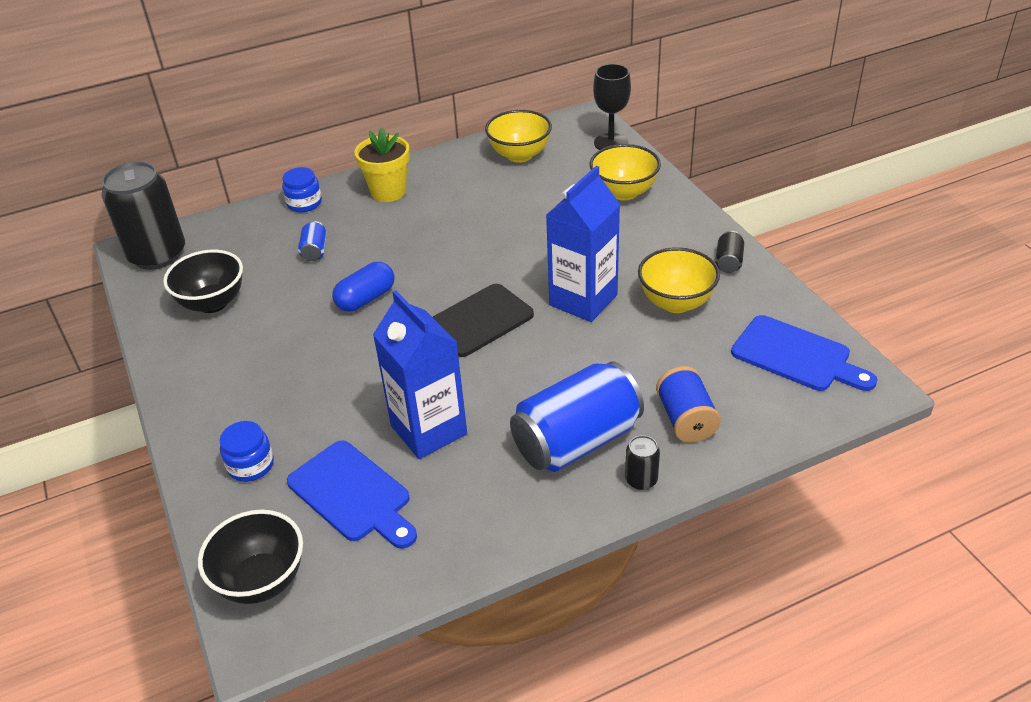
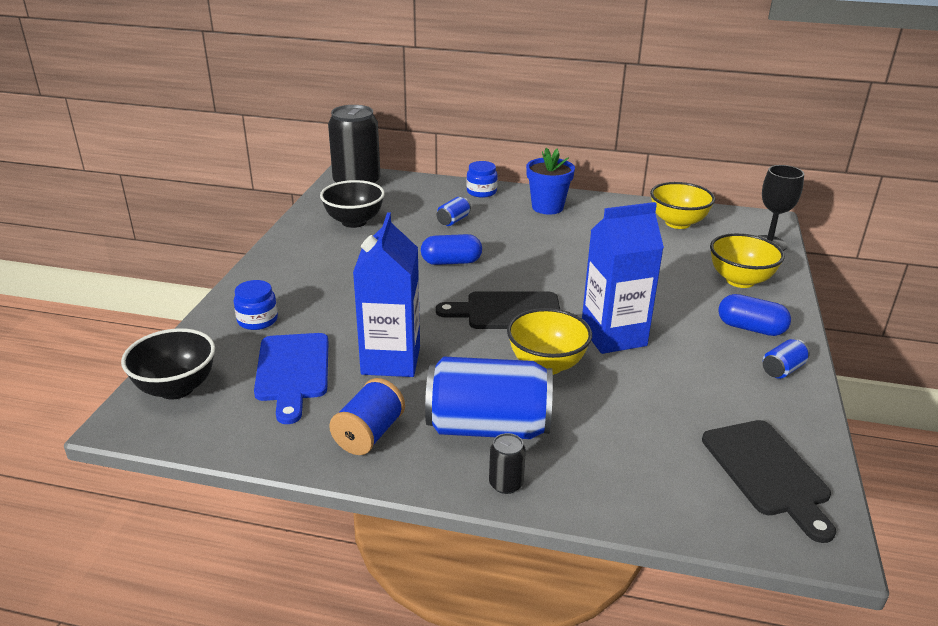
camera: 35 degrees right, 10 degrees down
yellow flower pot [355,128,410,202] -> blue flower pot [526,148,575,215]
yellow bowl [638,247,720,313] -> yellow bowl moved to [507,308,592,375]
blue spool [656,366,721,443] -> blue spool moved to [329,378,405,455]
black can [715,231,744,273] -> blue can [763,339,810,379]
blue cutting board [731,315,878,391] -> black cutting board [702,420,836,543]
none -> blue capsule [718,294,791,336]

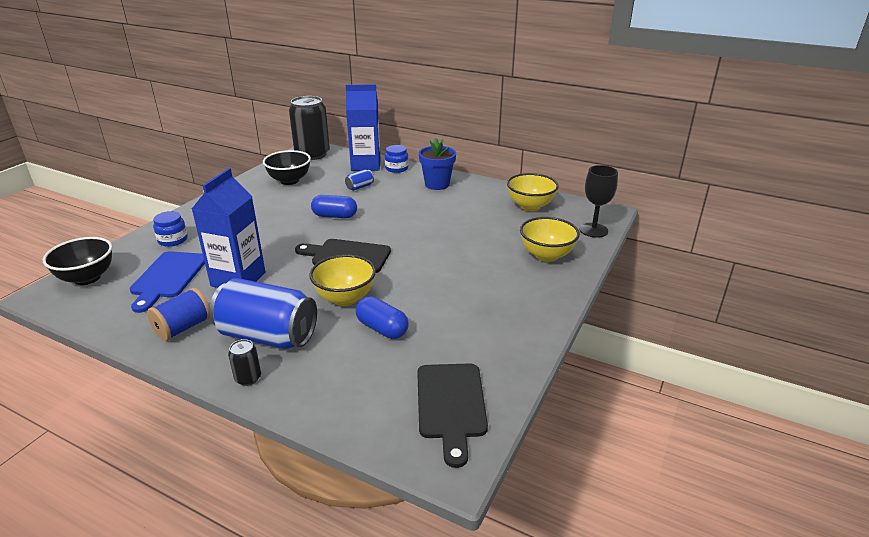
camera: 15 degrees right, 0 degrees up
blue carton [582,202,664,354] -> blue carton moved to [346,84,381,171]
blue capsule [718,294,791,336] -> blue capsule moved to [356,297,409,339]
blue can [763,339,810,379] -> none

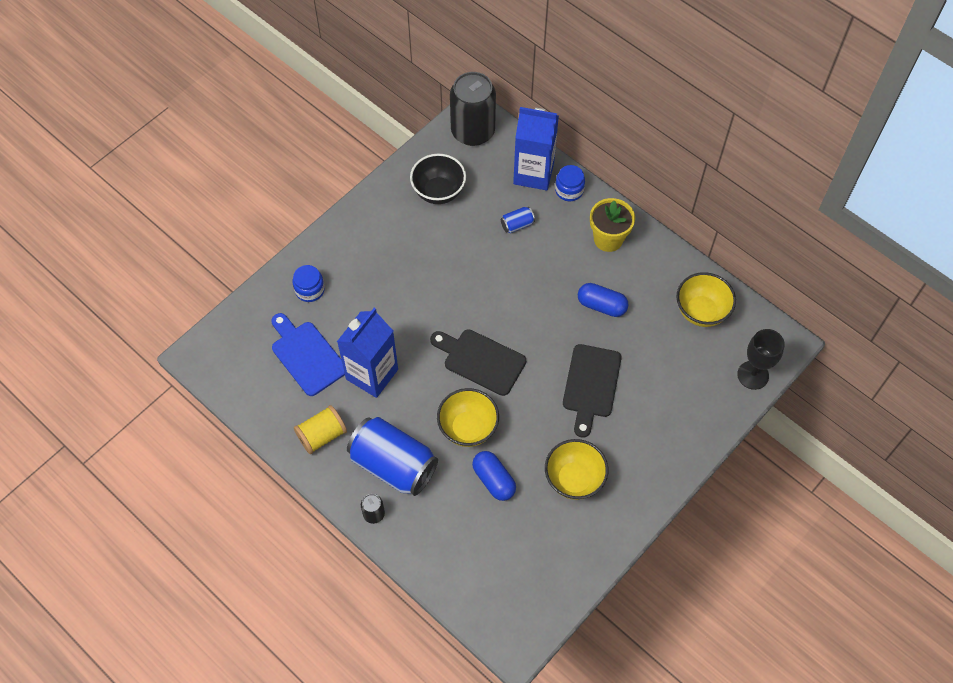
camera: 15 degrees right, 30 degrees up
black bowl [43,237,112,285] -> none
blue cutting board [130,251,205,313] -> blue cutting board turned 120 degrees clockwise [271,313,345,396]
blue spool [147,288,210,341] -> yellow spool [294,405,347,454]
blue capsule [311,195,357,218] -> blue capsule moved to [578,283,628,317]
black cutting board [417,363,488,468] -> black cutting board moved to [563,344,622,438]
blue flower pot [419,138,456,190] -> yellow flower pot [590,198,635,252]
yellow bowl [520,217,580,262] -> yellow bowl moved to [545,439,608,500]

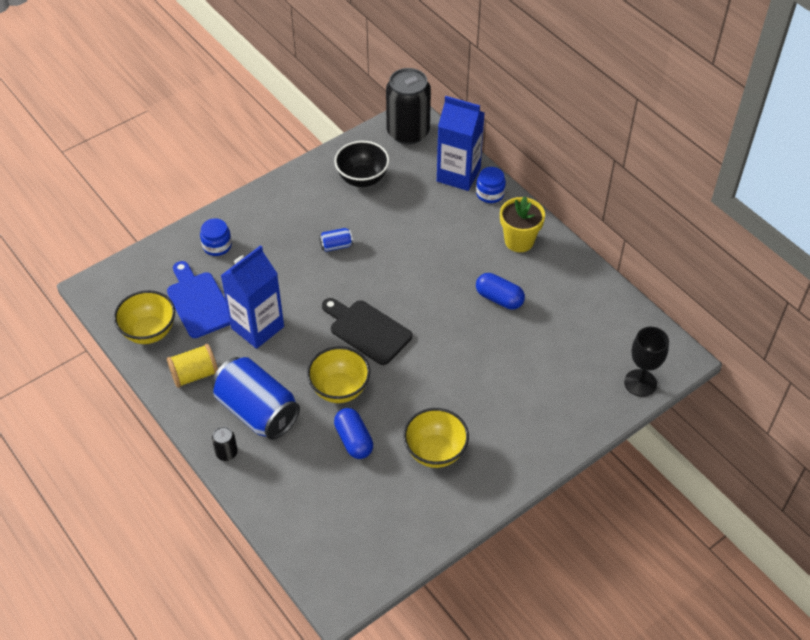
camera: 10 degrees right, 10 degrees down
blue can [501,207,535,233] -> blue can moved to [319,228,353,252]
black cutting board [563,344,622,438] -> none
yellow bowl [676,272,736,327] -> yellow bowl moved to [114,290,175,344]

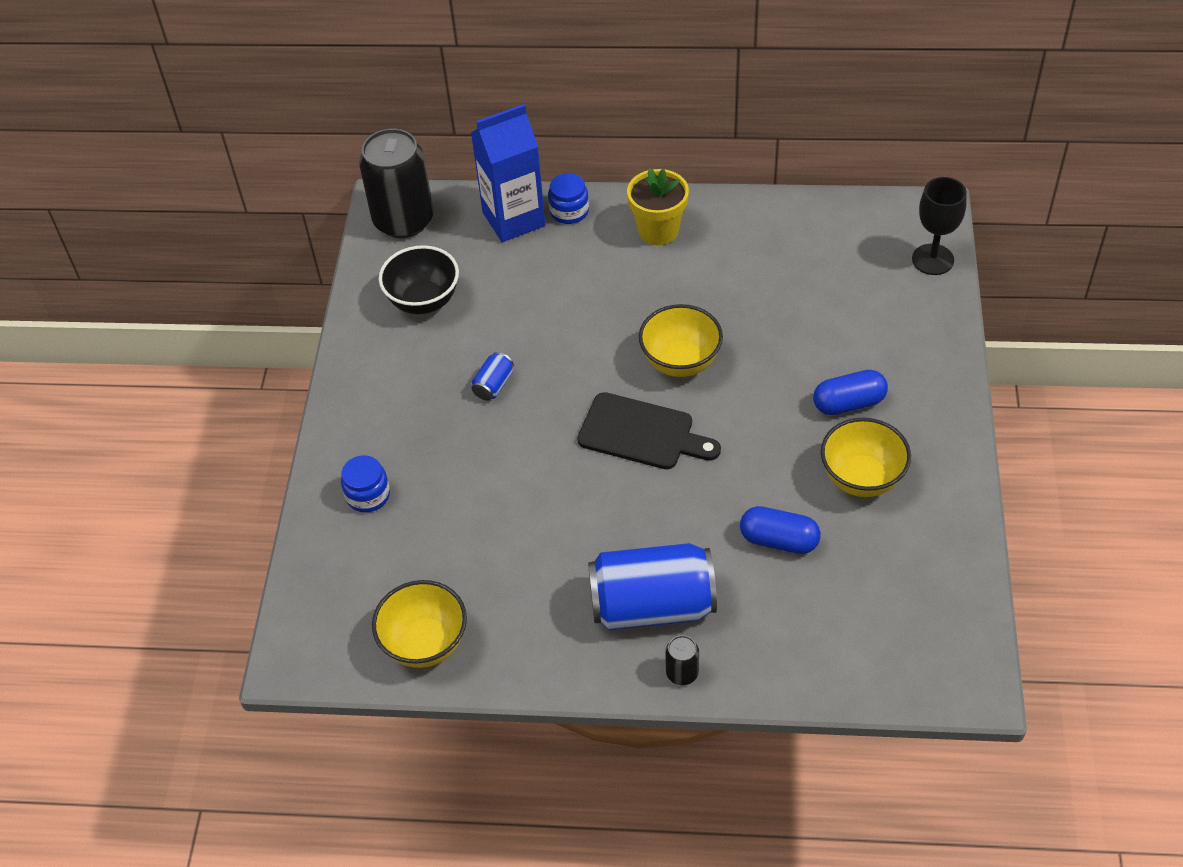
camera: 45 degrees left, 0 degrees up
blue cutting board [167,261,230,338] -> none
yellow spool [167,344,218,388] -> none
blue carton [220,245,284,349] -> none
yellow bowl [307,346,370,403] -> yellow bowl moved to [639,304,723,377]
black cutting board [322,298,412,365] -> black cutting board turned 150 degrees counterclockwise [577,392,721,469]
blue capsule [476,273,525,310] -> blue capsule moved to [813,370,888,415]

